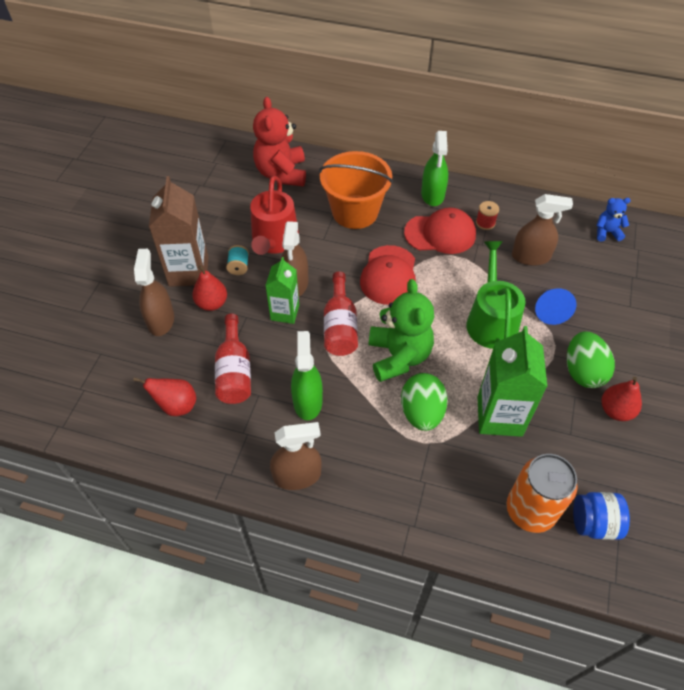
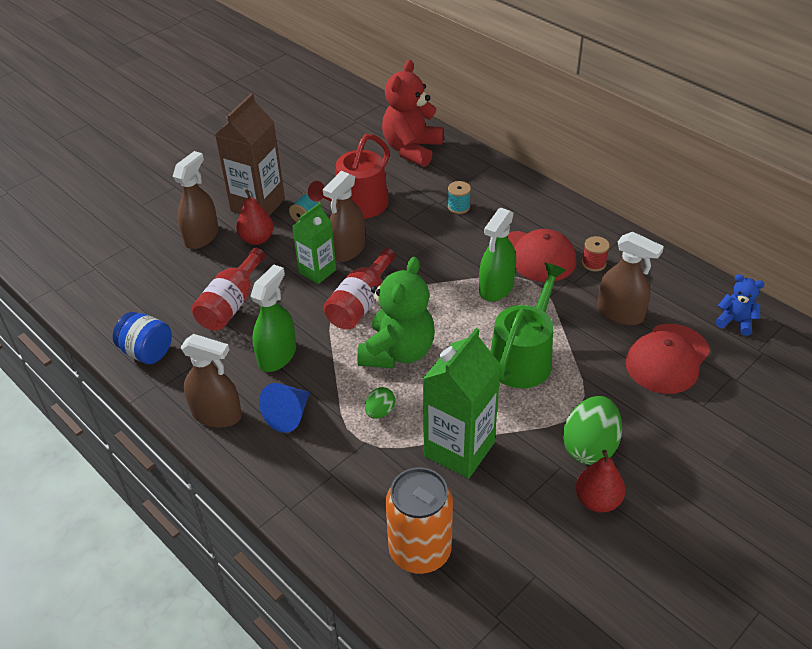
camera: 30 degrees right, 10 degrees down
red pear [133,377,196,416] -> none
orange bucket [319,151,393,229] -> turquoise spool [448,181,471,214]
red cap [360,245,416,305] -> red cap moved to [625,324,710,394]
green egg [401,373,448,431] -> green egg [365,387,395,419], size x0.52
green spray bottle [421,131,448,206] -> green spray bottle moved to [479,207,516,302]
blue cone [535,288,576,325] -> blue cone moved to [259,383,310,432]
blue jar [573,492,630,540] -> blue jar moved to [113,312,172,364]

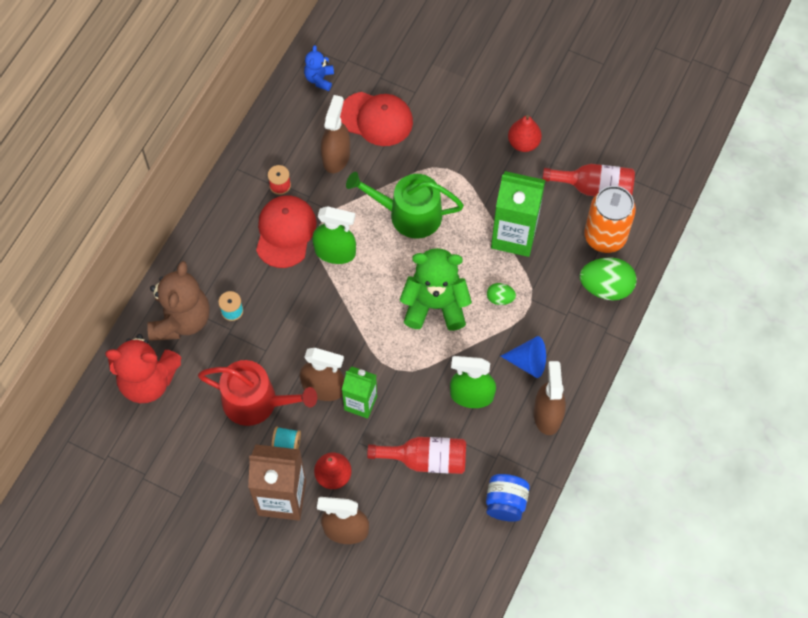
camera: 110 degrees left, 20 degrees up
red bottle [324,248,395,330] -> red bottle moved to [542,164,635,196]
green egg [563,396,622,465] -> green egg moved to [580,257,637,301]
none -> brown teddy bear [147,261,210,341]

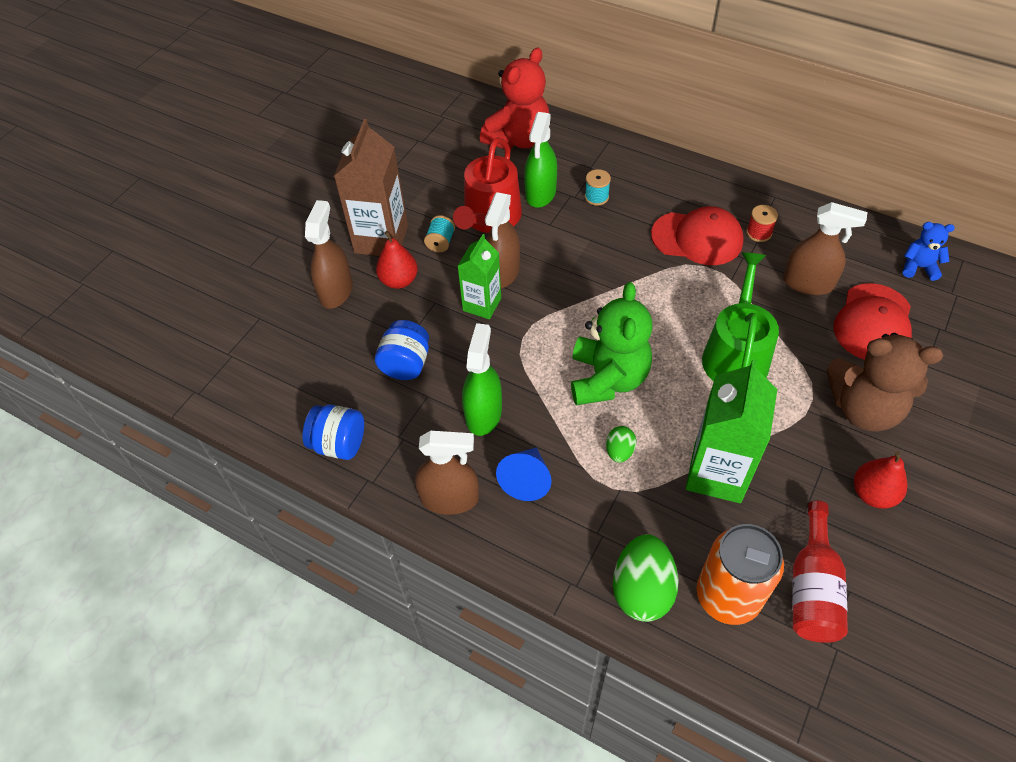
camera: 95 degrees right, 10 degrees down
red teddy bear [105,334,182,403] -> red teddy bear turned 150 degrees counterclockwise [480,48,549,150]
brown teddy bear [147,261,210,341] -> brown teddy bear moved to [827,333,943,432]
green spray bottle [312,206,356,264] -> green spray bottle moved to [524,112,557,208]
red bottle [367,437,466,474] -> blue jar [375,320,429,380]

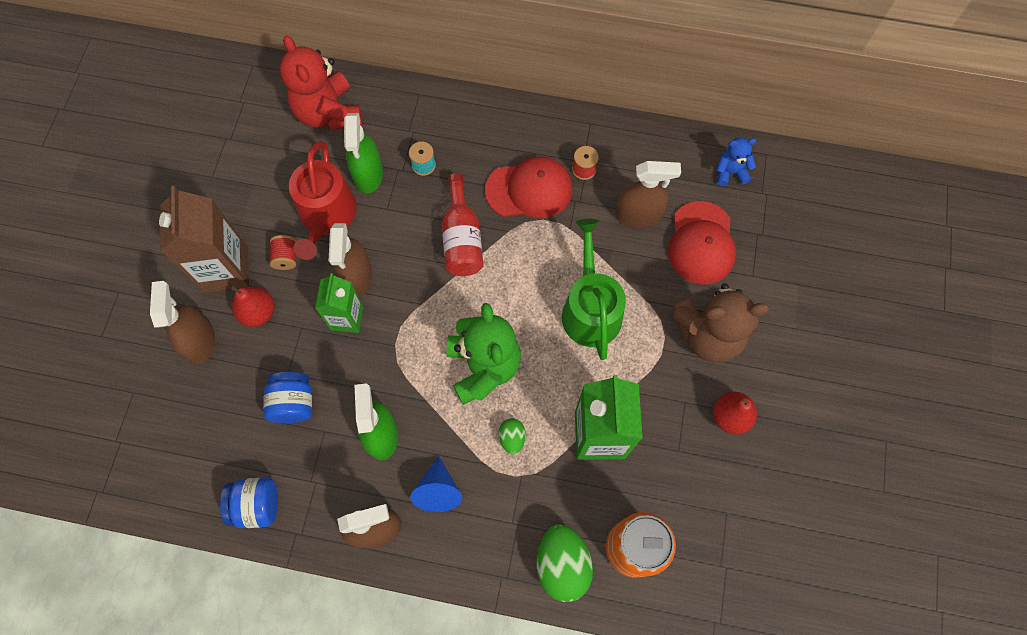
camera: 20 degrees left, 15 degrees up
turquoise spool [424,215,455,252] -> red spool [270,235,296,270]
red teddy bear [480,48,549,150] -> red teddy bear turned 135 degrees clockwise [279,35,363,130]
red bottle [792,501,848,643] -> red bottle moved to [442,173,484,276]

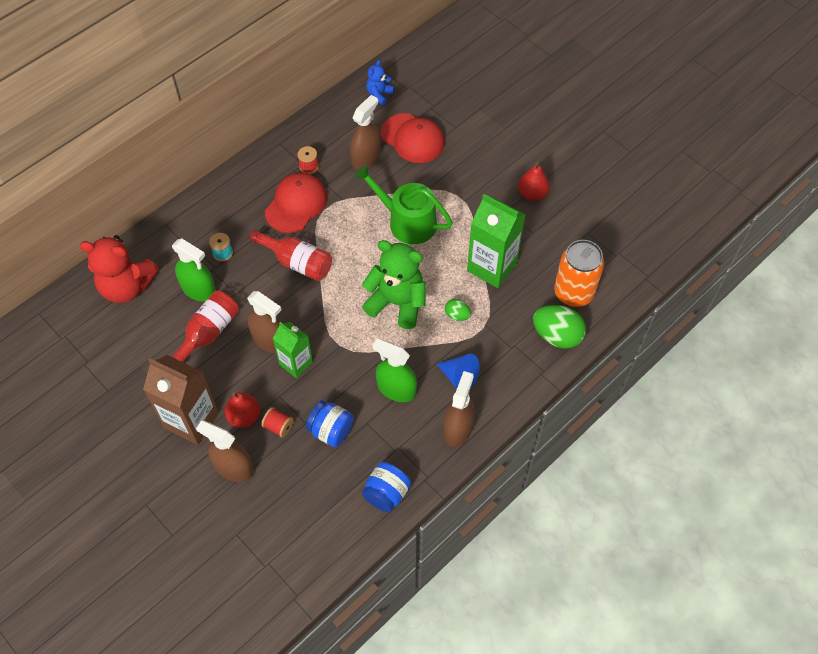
camera: 55 degrees left, 10 degrees down
red spool [270,235,296,270] -> red spool moved to [261,407,294,438]
red watering can [289,141,357,260] -> red bottle [172,291,239,362]
brown teddy bear [672,283,769,363] -> none

